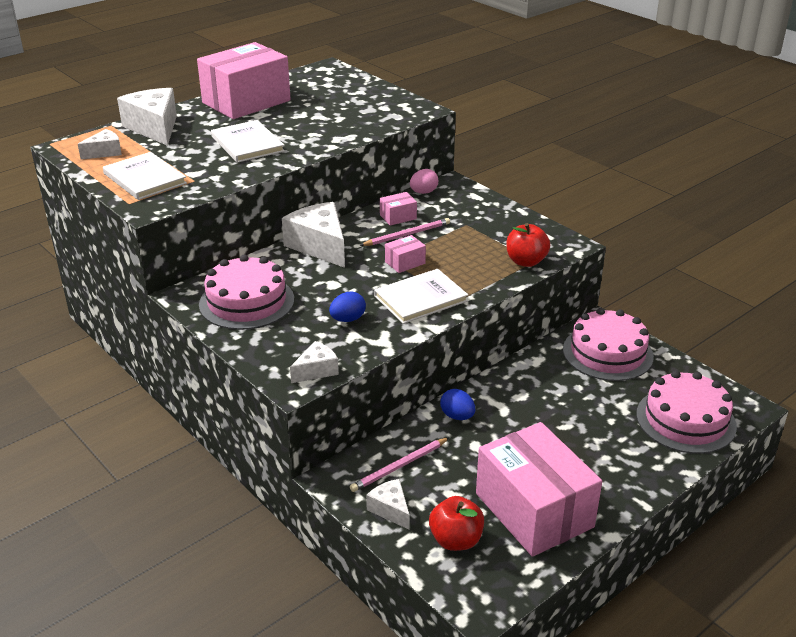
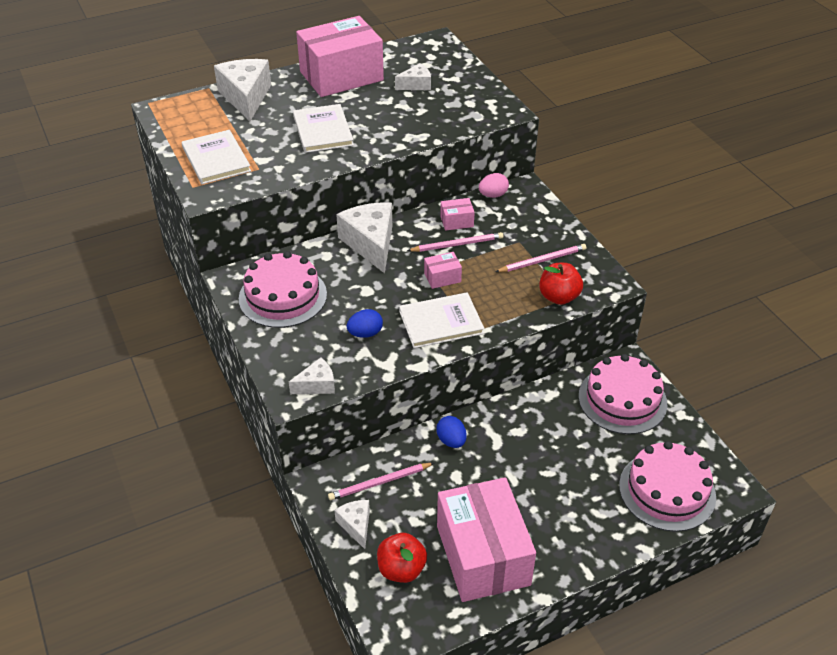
camera: 15 degrees right, 10 degrees up
white cheese [78,129,122,159] -> white cheese moved to [395,63,431,90]
none -> pink pencil [495,244,586,272]

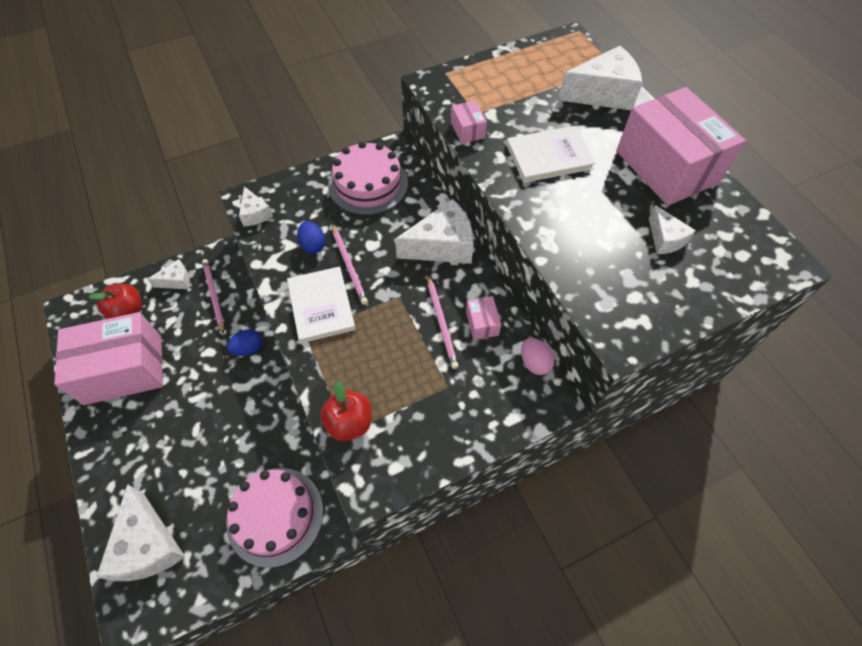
camera: 90 degrees right, 15 degrees up
white book [182,130,251,184] -> none
pink box [424,252,462,289] -> pink box moved to [451,101,487,144]
pink pencil [495,244,586,272] -> pink pencil moved to [332,224,368,305]
pink cake [619,441,716,532] -> white cheese [96,484,185,581]

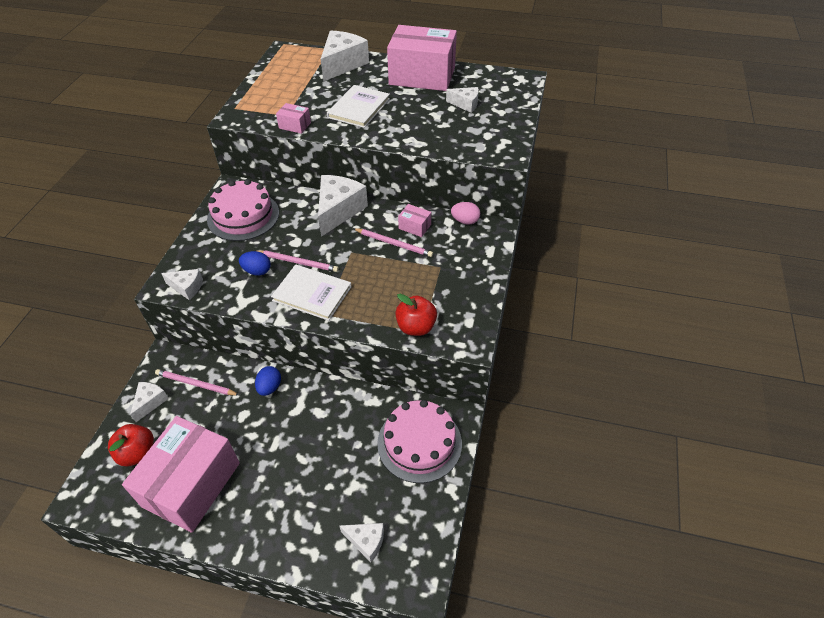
camera: 50 degrees left, 10 degrees down
white cheese [96,484,185,581] -> white cheese [340,523,384,562], size x0.53

